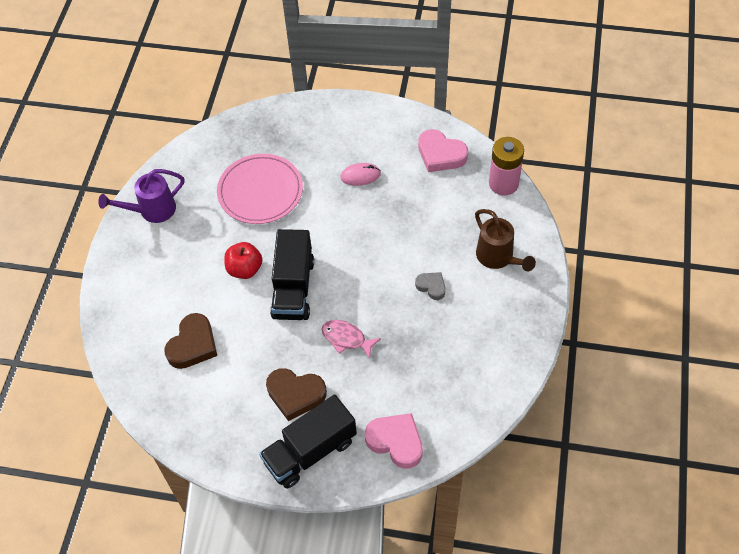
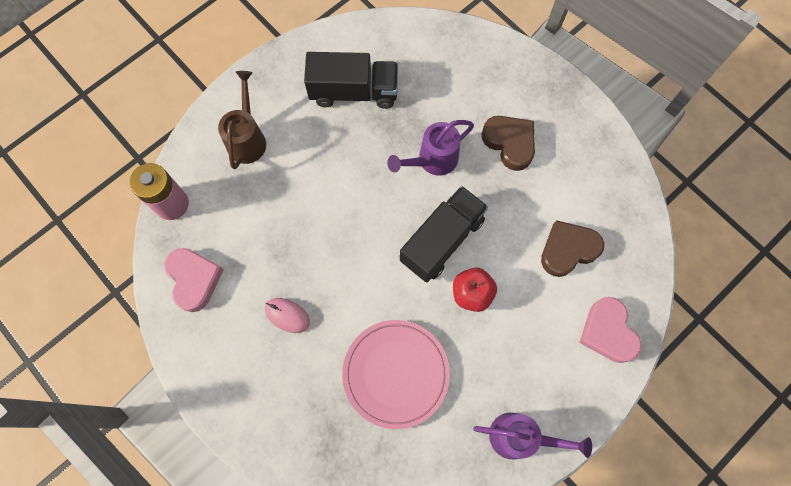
camera: 145 degrees left, 15 degrees up
black truck [259,395,357,488] -> black truck moved to [304,52,398,109]
pink fish [321,320,381,359] -> purple watering can [387,120,474,176]
pink heart [365,413,423,469] -> pink heart moved to [579,297,642,363]
grey heart [415,272,446,300] -> none

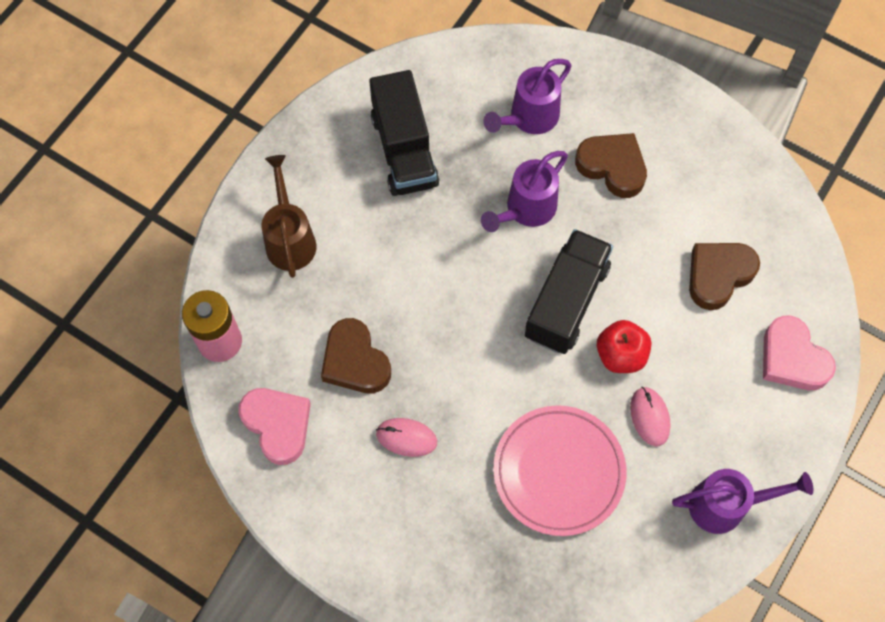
camera: 15 degrees left, 5 degrees down
black truck [304,52,398,109] -> black truck turned 90 degrees clockwise [369,70,439,196]
none -> brown heart [321,318,391,393]
none -> purple watering can [483,59,572,134]
none -> pink mouse [630,387,671,446]

